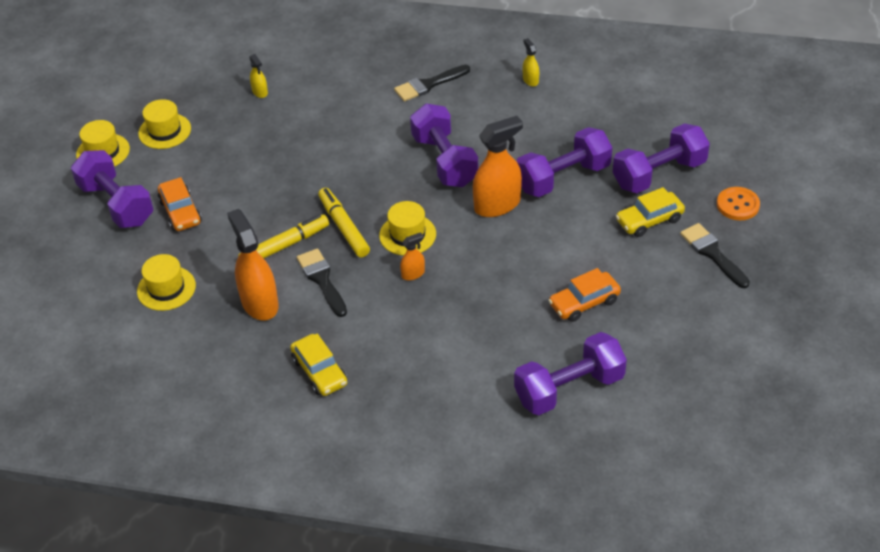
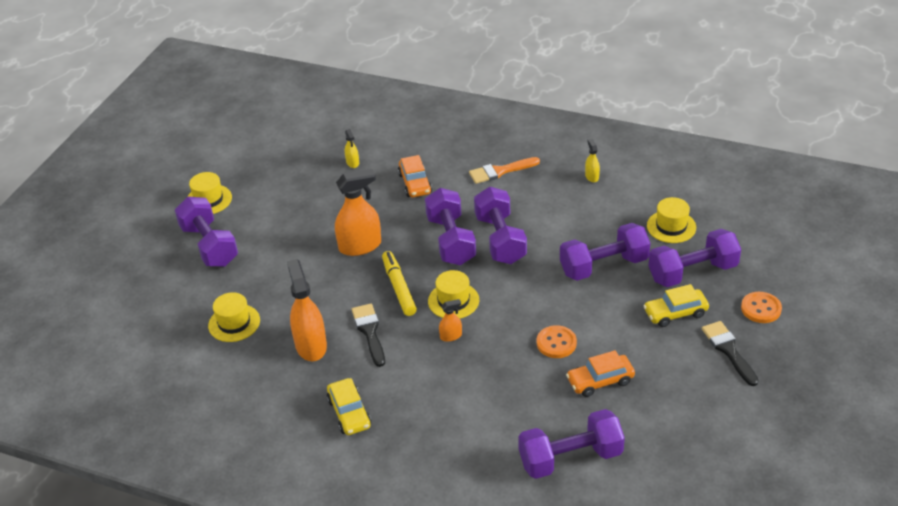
camera: 10 degrees right, 5 degrees down
yellow hat [138,99,191,149] -> yellow hat moved to [647,197,696,243]
orange car [158,177,202,231] -> orange car moved to [398,155,432,197]
yellow marker [238,214,329,258] -> none
black brush [394,65,470,102] -> orange brush [469,157,540,184]
orange spray bottle [473,116,523,217] -> orange spray bottle moved to [335,169,381,256]
none -> purple dumbbell [425,188,476,265]
none -> orange button [537,325,577,358]

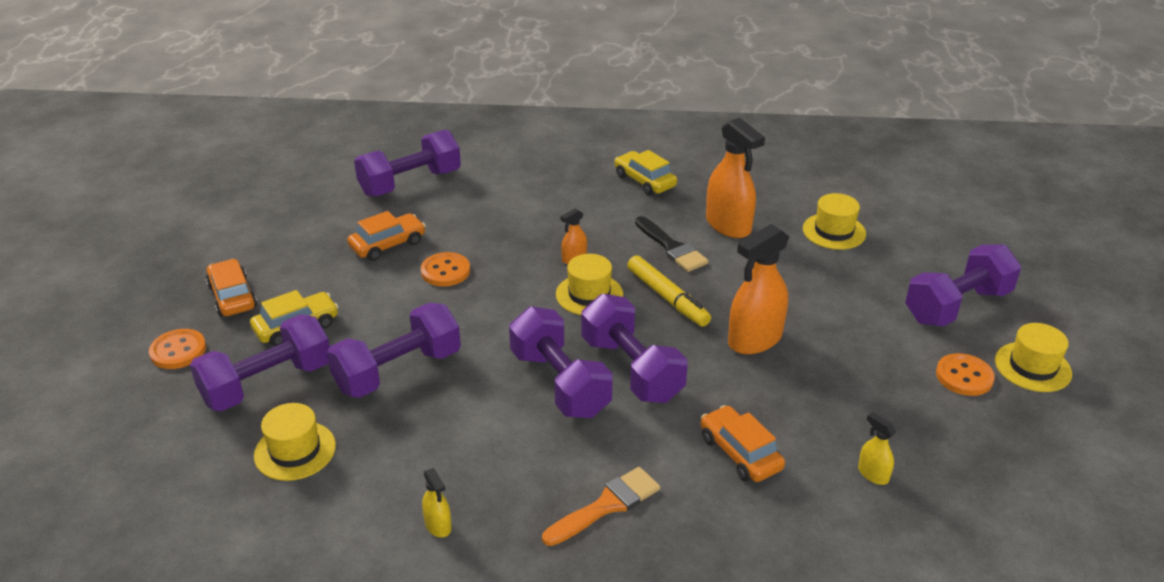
camera: 160 degrees right, 5 degrees down
purple dumbbell [175,197,238,267] -> purple dumbbell turned 75 degrees counterclockwise [905,244,1021,327]
black brush [702,321,759,386] -> orange car [206,259,257,317]
none -> orange button [936,353,995,396]

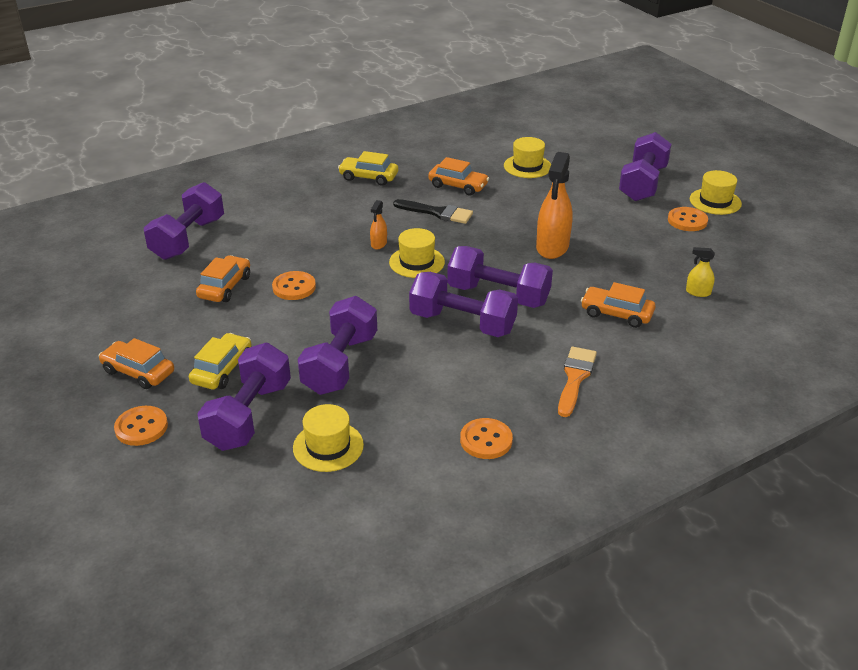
camera: 35 degrees left, 0 degrees up
yellow spray bottle [422,468,452,538] -> orange button [460,418,513,459]
yellow marker [627,255,711,327] -> none
orange spray bottle [706,117,765,238] -> orange car [428,157,489,195]

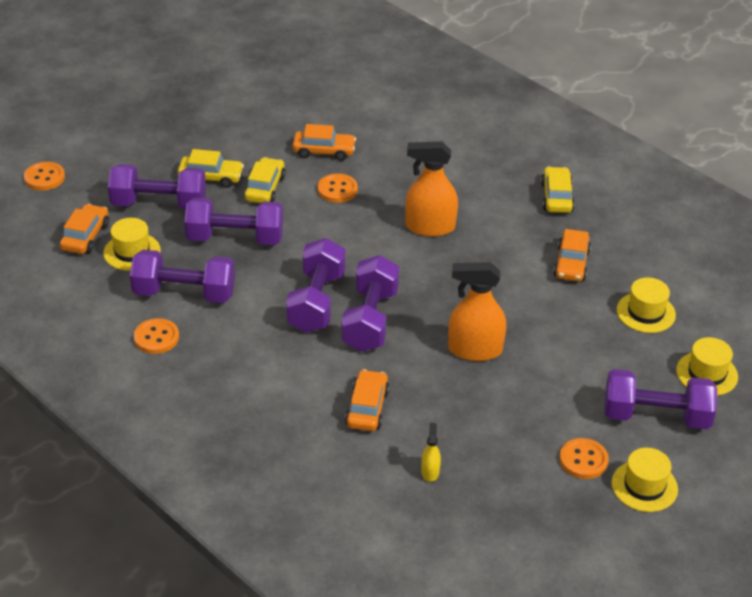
camera: 75 degrees right, 5 degrees up
orange car [99,338,174,389] -> orange car moved to [60,204,109,254]
orange button [114,406,168,446] -> orange button moved to [24,162,65,191]
purple dumbbell [144,182,224,260] -> purple dumbbell moved to [130,250,235,303]
orange spray bottle [370,200,387,249] -> orange spray bottle [405,141,458,237], size x2.10
yellow hat [389,228,445,278] -> yellow hat moved to [676,337,738,396]
black brush [393,199,473,224] -> none
orange brush [558,347,597,417] -> none
none -> yellow car [244,157,286,203]

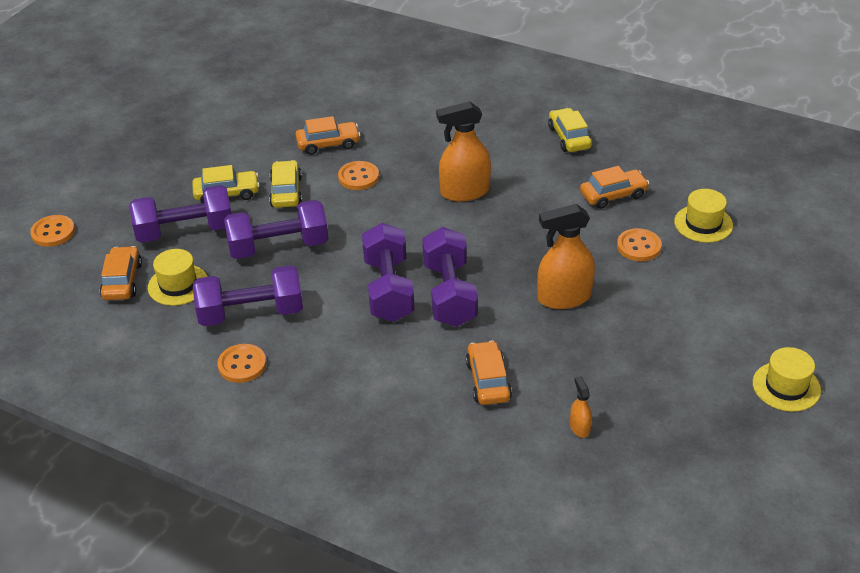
camera: 15 degrees left, 0 degrees up
yellow spray bottle [421,423,441,482] -> orange spray bottle [570,376,592,438]
orange car [553,229,591,282] -> orange car turned 105 degrees counterclockwise [580,166,650,209]
orange button [559,438,609,479] -> orange button moved to [617,228,662,261]
purple dumbbell [604,369,717,429] -> none
yellow hat [676,337,738,396] -> none

